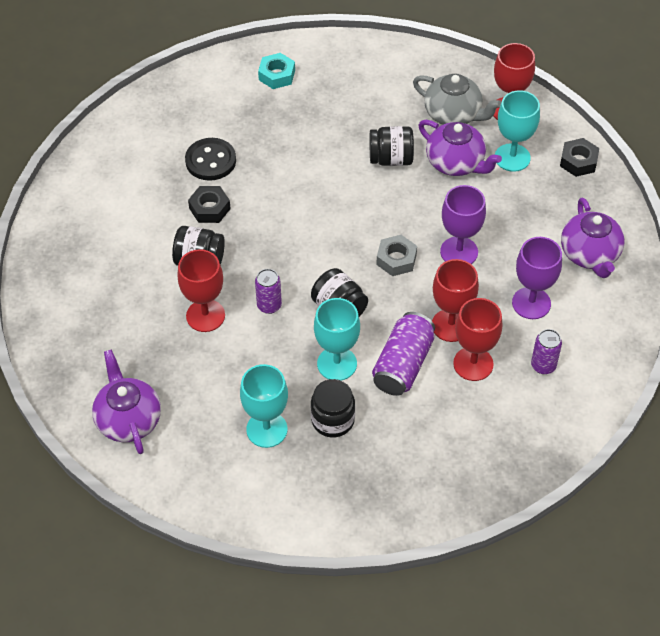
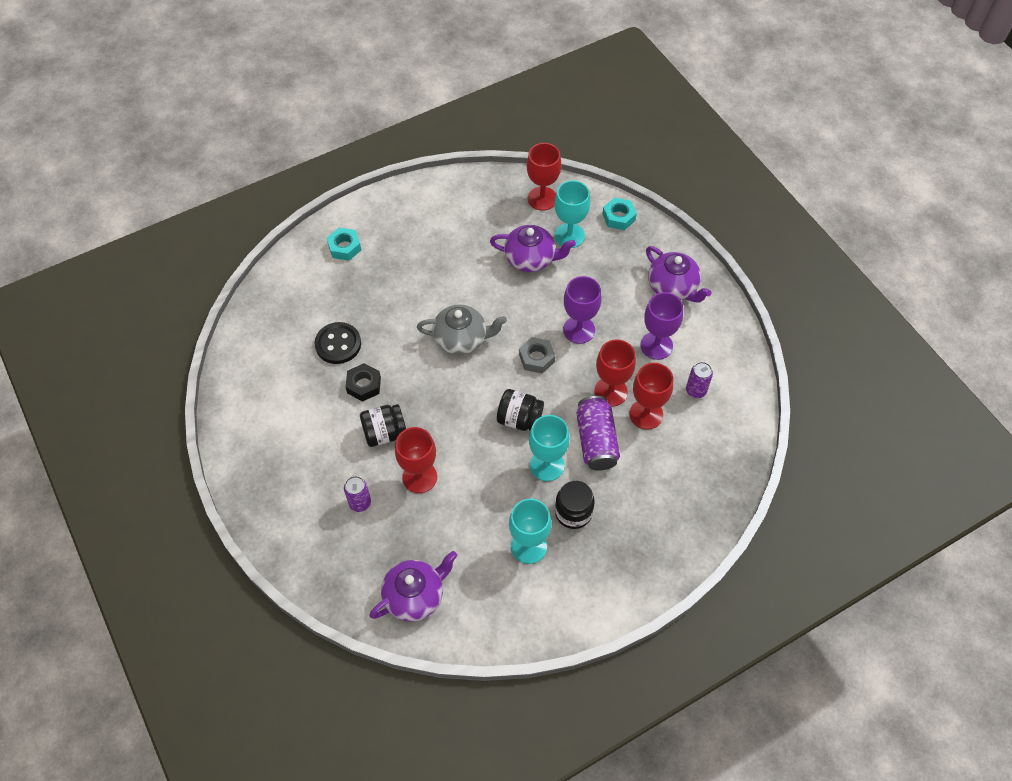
camera: 30 degrees left, 5 degrees up
purple teapot [92,349,161,454] -> purple teapot turned 105 degrees clockwise [370,551,457,622]
purple can [255,269,282,314] -> purple can moved to [344,476,371,512]
black jar [370,126,414,166] -> none
grey teapot [413,74,501,125] -> grey teapot moved to [417,304,507,355]
black nut [560,138,599,177] -> turquoise nut [602,197,637,230]

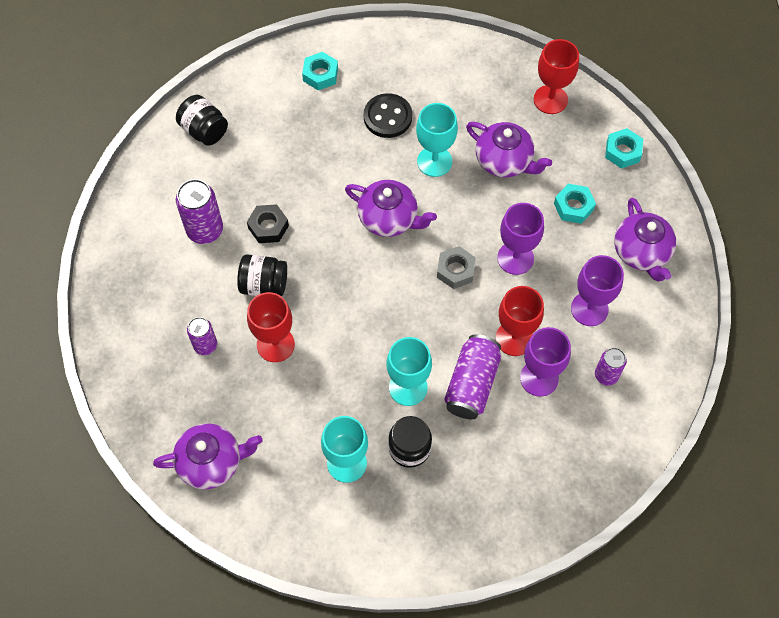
camera: 25 degrees right, 5 degrees up
black button [314,322,361,364] -> black button moved to [364,93,412,138]
grey teapot [417,304,507,355] -> purple teapot [345,180,437,237]
black jar [497,389,544,431] -> black jar moved to [176,95,228,146]
turquoise goblet [554,180,590,248] -> turquoise goblet moved to [416,103,458,177]
red goblet [629,363,673,430] -> purple goblet [520,327,571,397]
none -> purple can [176,179,223,244]
none -> turquoise nut [554,184,596,224]

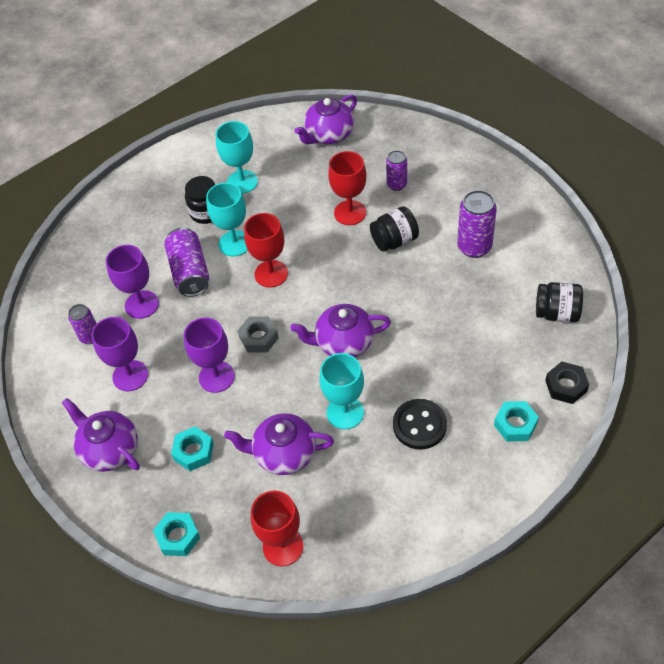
camera: 150 degrees right, 10 degrees down
black nut [247,204,289,243] -> black nut moved to [545,361,589,404]
red goblet [496,286,544,356] -> red goblet moved to [244,213,288,288]

